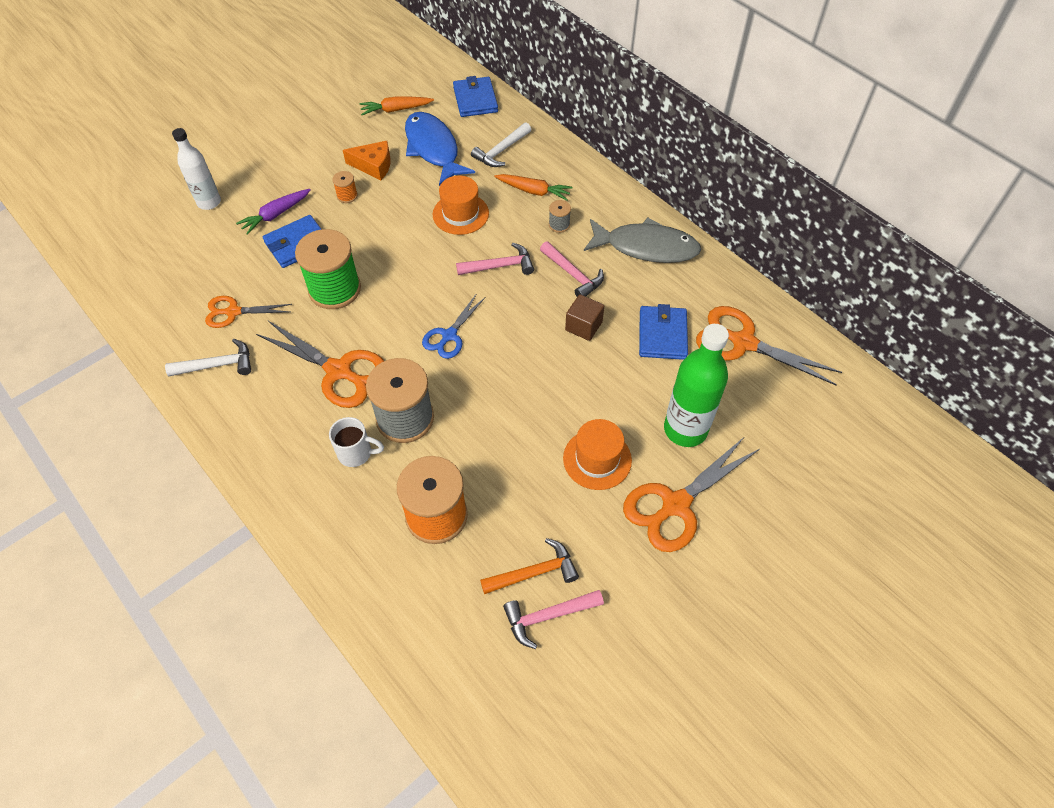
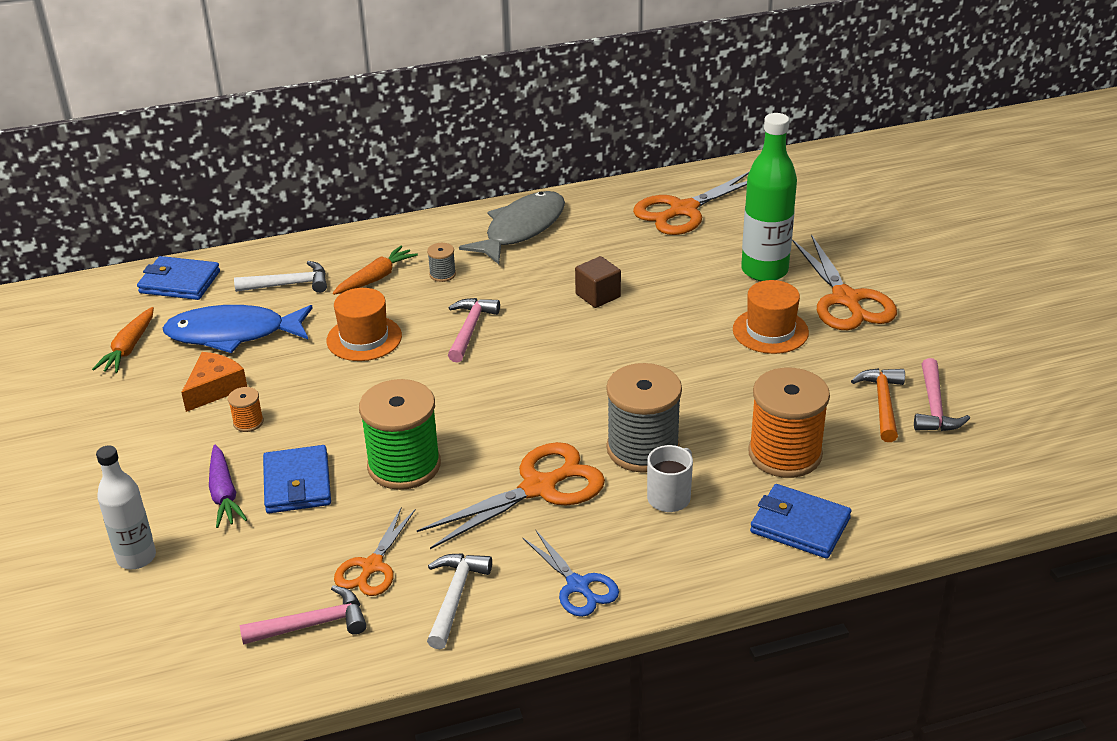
camera: 65 degrees left, 20 degrees down
blue scissors [422,295,485,359] -> blue scissors moved to [523,531,619,617]
white hammer [471,122,531,167] -> white hammer turned 75 degrees counterclockwise [234,261,327,293]
pink hammer [540,241,604,297] -> pink hammer moved to [240,585,367,645]
blue wallet [639,304,688,360] -> blue wallet moved to [750,484,851,559]

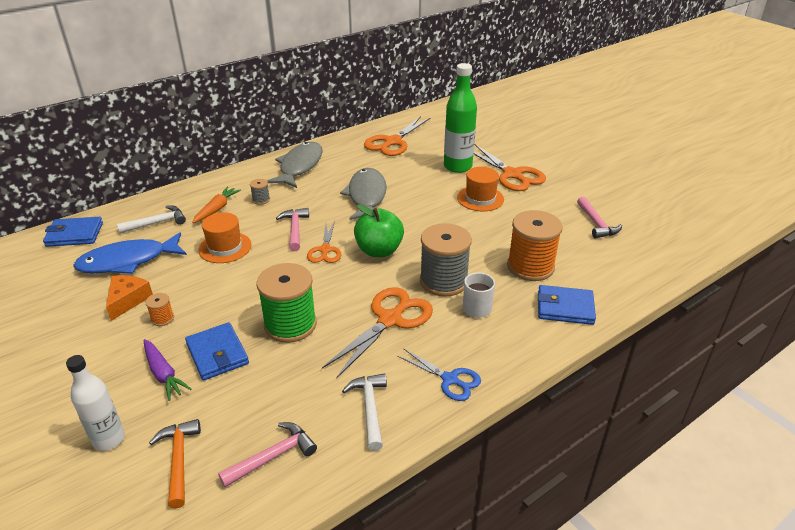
camera: 20 degrees left, 0 degrees up
orange carrot [92,307,154,373] -> none
orange scissors [334,507,415,596] -> orange scissors moved to [307,221,341,263]
brown cube [575,256,621,308] -> grey fish [340,168,387,220]
orange hammer [851,368,905,442] -> orange hammer moved to [149,419,201,509]
none -> green apple [354,204,404,257]

